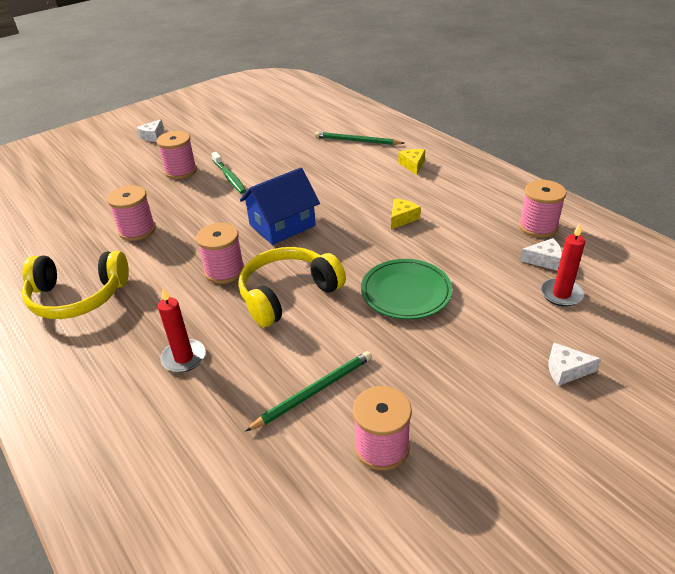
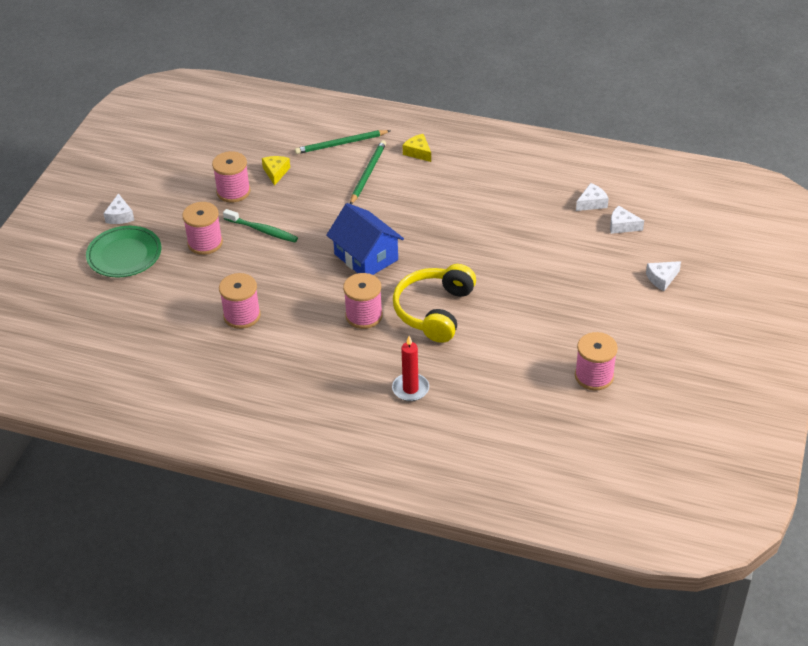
camera: 35 degrees left, 5 degrees up
yellow headphones [22,251,129,319] -> none
blue house [240,168,320,245] -> blue house turned 60 degrees counterclockwise [326,203,404,275]
green pencil [245,351,372,432] -> green pencil moved to [350,140,386,204]
green plate [361,259,452,319] -> green plate moved to [86,226,162,277]
yellow cheese [391,199,421,229] -> yellow cheese moved to [262,156,290,186]
pink spool [519,180,567,238] -> pink spool moved to [212,151,251,202]
red candle [541,224,585,306] -> white cheese [610,206,644,234]

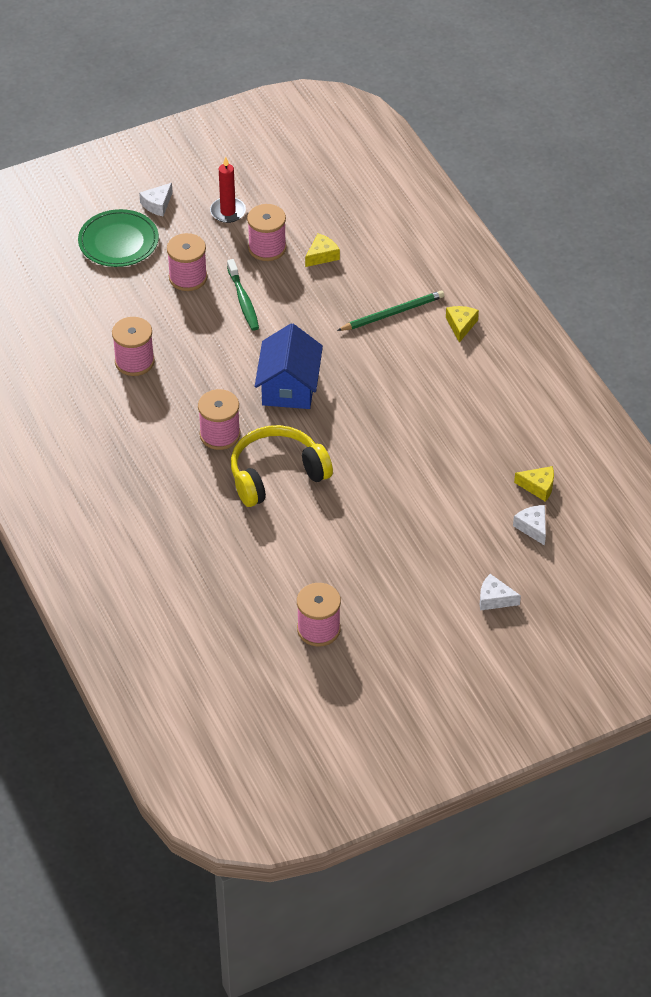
camera: 45 degrees right, 5 degrees up
green pencil [295,130,390,154] -> none
red candle [392,336,429,401] -> red candle moved to [210,157,246,223]
white cheese [576,183,609,211] -> yellow cheese [514,466,554,502]

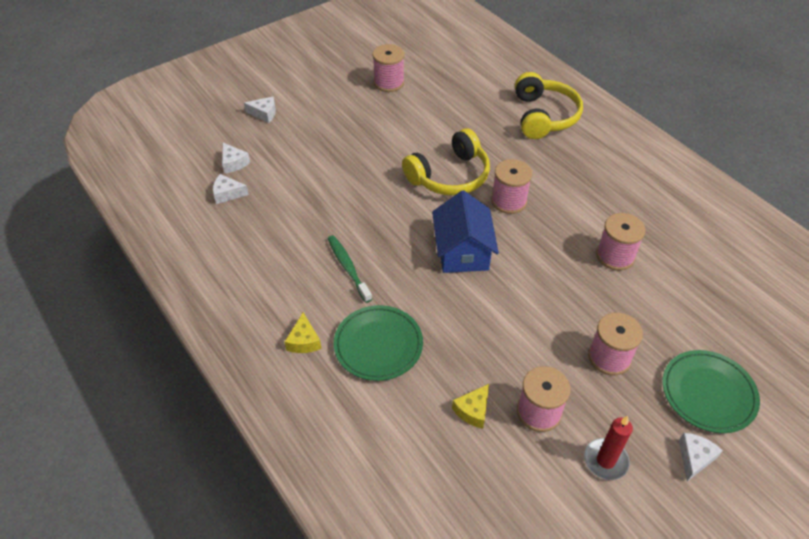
camera: 170 degrees right, 0 degrees up
green toothbrush [227,259,259,331] -> green toothbrush moved to [328,235,372,303]
green pencil [337,290,444,331] -> green plate [334,305,423,381]
yellow cheese [514,466,554,502] -> white cheese [213,174,249,204]
none -> yellow headphones [515,72,583,139]

